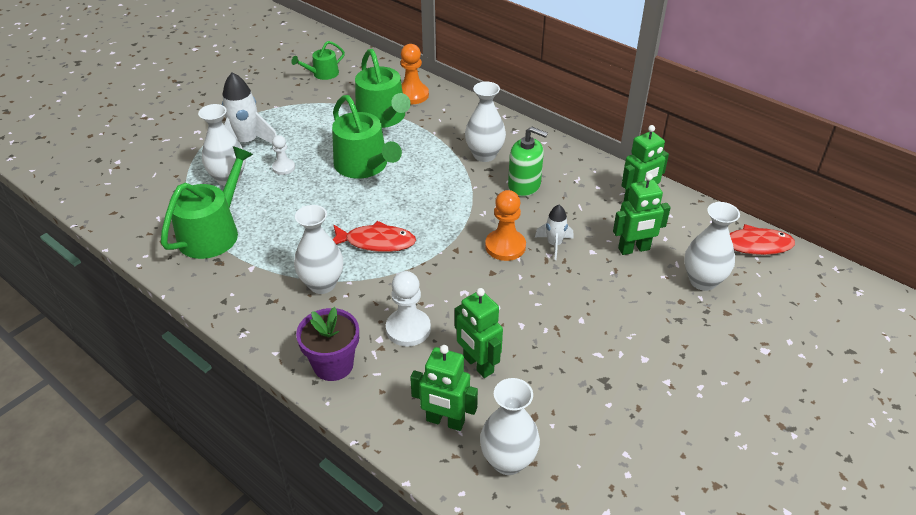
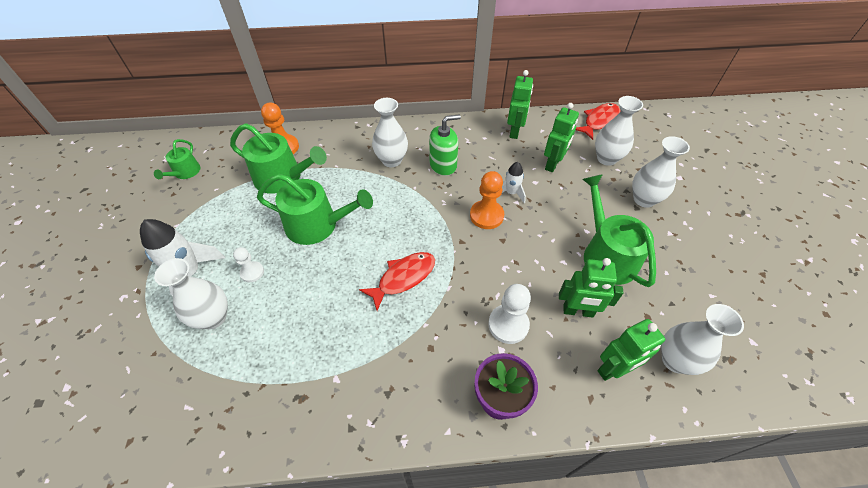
camera: 45 degrees left, 10 degrees up
green watering can [161,146,253,259] -> green watering can moved to [582,174,656,287]
white vase [294,205,343,294] -> white vase moved to [632,136,690,208]

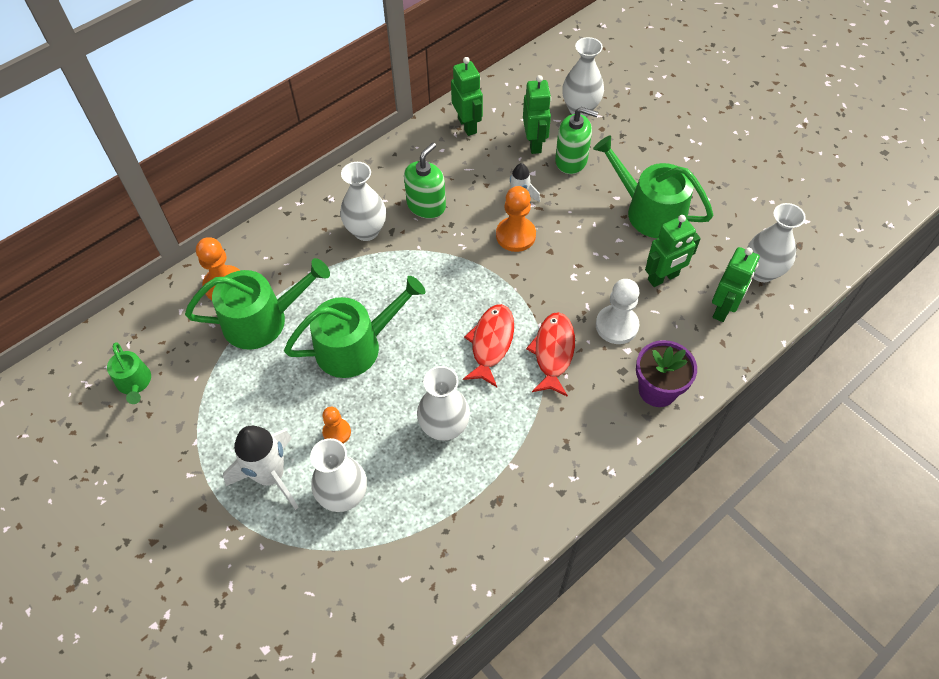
camera: 35 degrees left, 5 degrees up
white pawn [233,247,264,282] -> orange pawn [322,407,351,444]
red fish [576,103,621,140] -> red fish moved to [526,312,575,397]
white vase [632,136,690,208] -> white vase moved to [417,366,470,441]
none -> green soap dispenser [555,107,598,174]

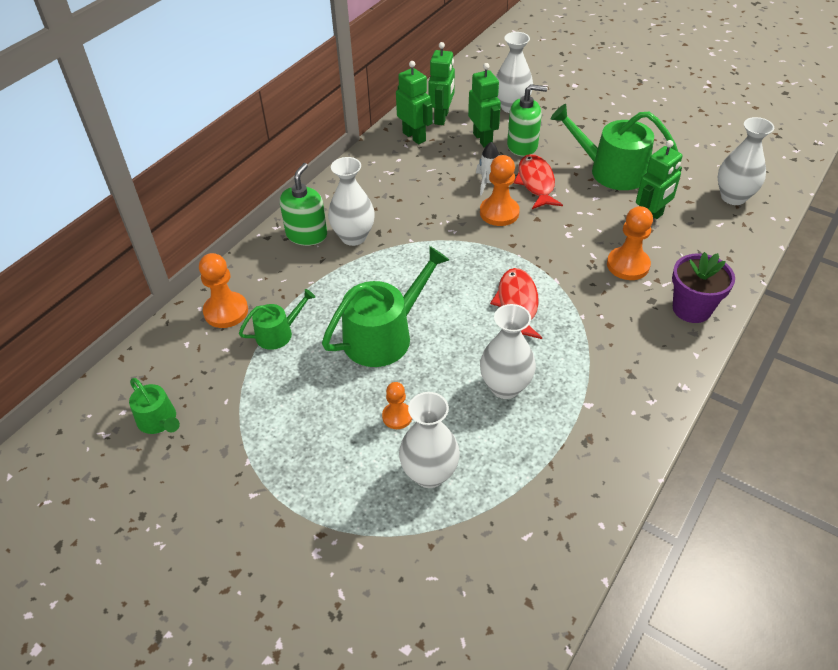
camera: 15 degrees left, 10 degrees down
green watering can [185,258,330,350] -> green watering can [239,289,315,350], size x0.54
white rocket [223,426,299,510] -> none
green soap dispenser [404,142,446,219] -> green soap dispenser moved to [280,163,327,246]
red fish [526,312,575,397] -> red fish moved to [514,154,563,209]
white pawn [596,279,639,344] -> orange pawn [607,206,653,280]
green robot [712,247,760,322] -> green robot moved to [428,42,455,125]

